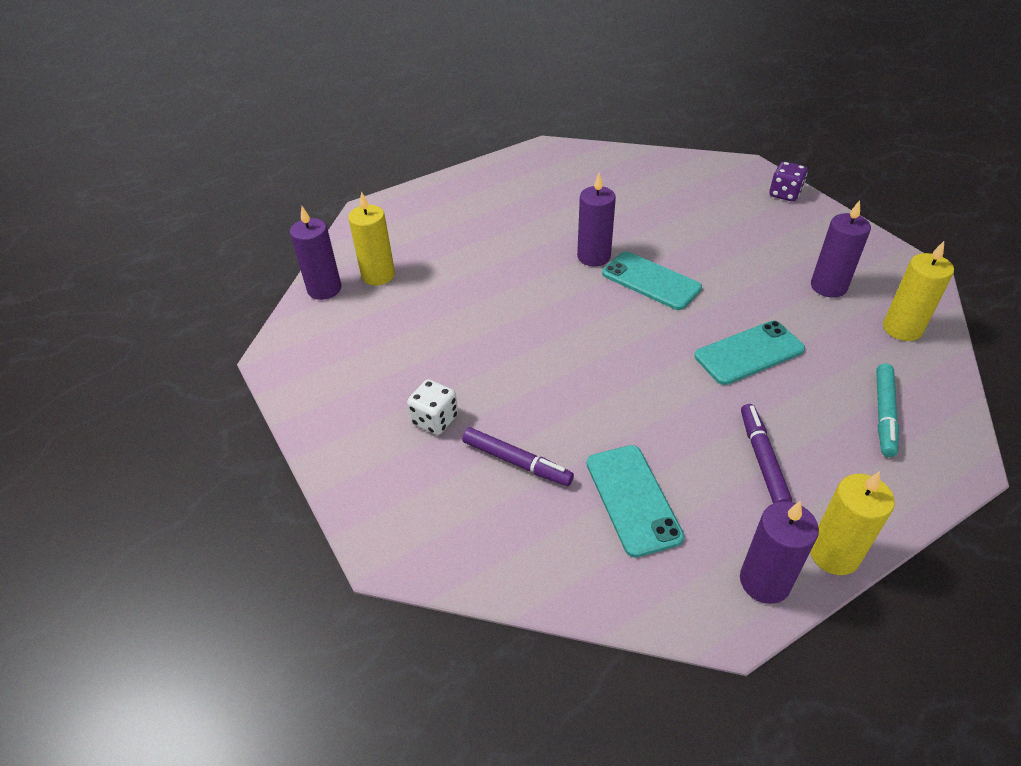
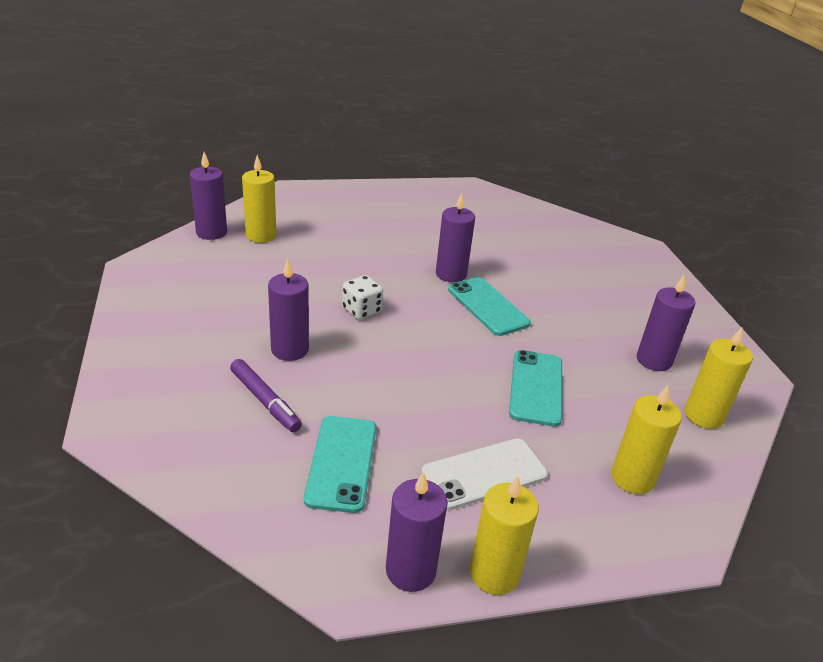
camera: 15 degrees right, 10 degrees down
white dice [407,379,458,435] -> white dice moved to [342,275,383,320]
turquoise phone [694,321,805,385] -> turquoise phone turned 75 degrees counterclockwise [509,350,562,427]
purple marker [741,404,792,504] -> white phone [421,438,548,510]
purple dice [769,161,808,201] -> none
turquoise marker [876,364,899,457] -> yellow candle [611,385,682,494]
none -> purple candle [268,259,309,361]

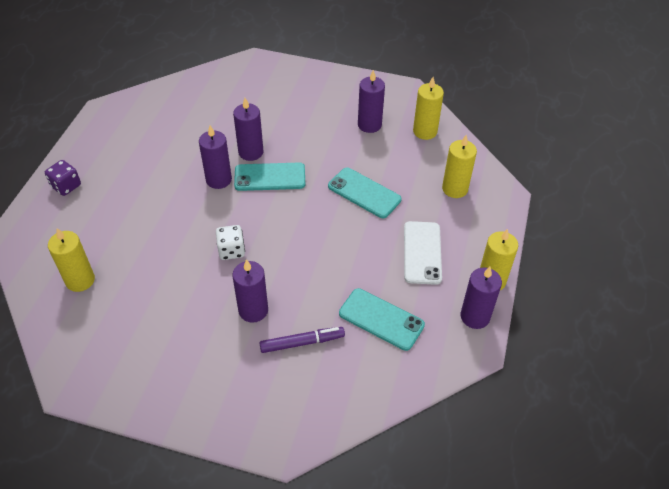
camera: 60 degrees left, 15 degrees up
purple candle [190,152,227,240] -> purple candle moved to [233,98,263,161]
none -> purple dice [45,160,81,196]

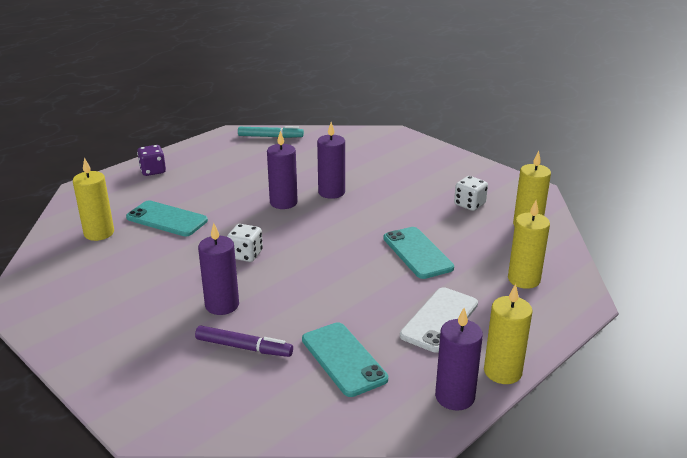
camera: 30 degrees right, 20 degrees down
turquoise phone [234,163,305,191] -> turquoise phone moved to [126,200,208,237]
purple candle [358,70,385,133] -> white dice [454,176,488,211]
none -> turquoise marker [238,126,304,138]

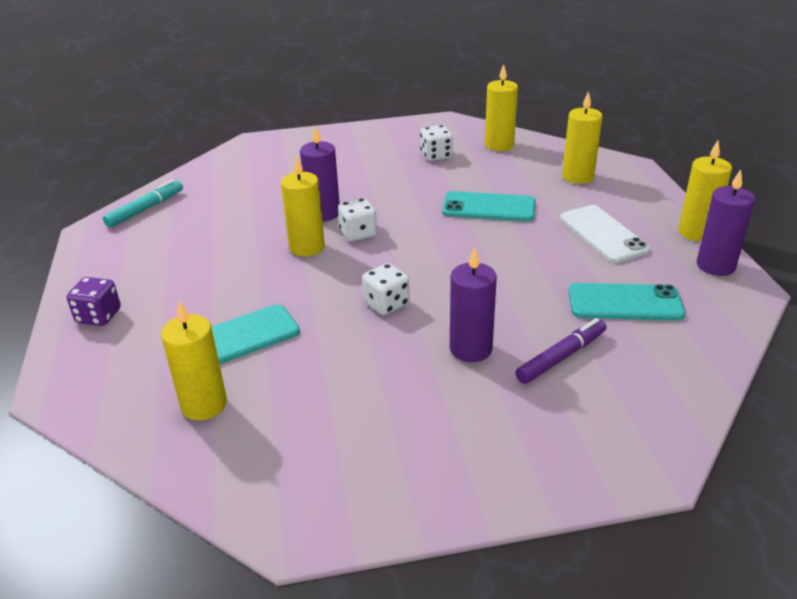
camera: 55 degrees left, 5 degrees up
purple candle [267,131,298,209] -> yellow candle [281,155,325,257]
none -> white dice [338,198,377,242]

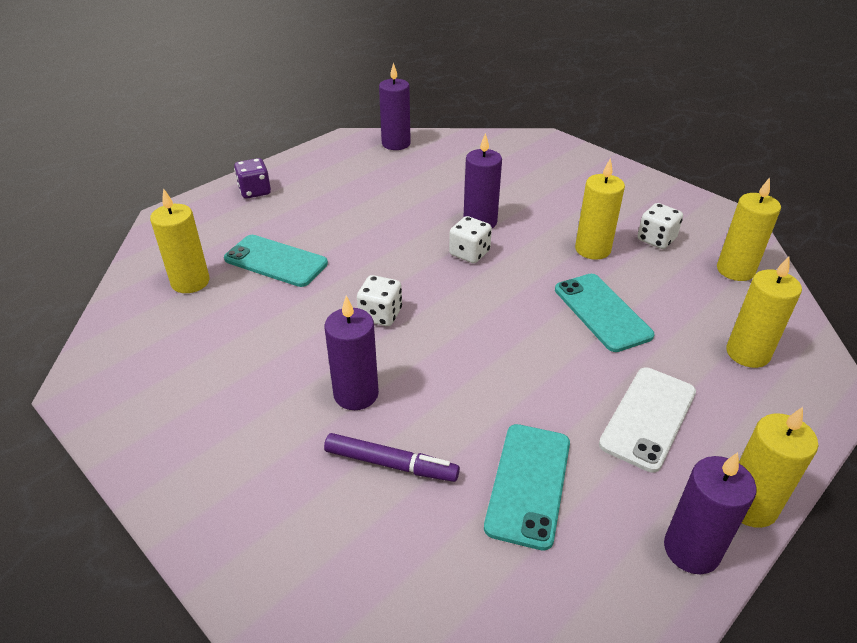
camera: 55 degrees right, 5 degrees up
turquoise marker [103,179,183,228] -> purple candle [379,62,411,150]
yellow candle [281,155,325,257] -> yellow candle moved to [575,158,625,260]
turquoise phone [568,283,686,321] -> turquoise phone turned 45 degrees clockwise [484,424,570,551]

